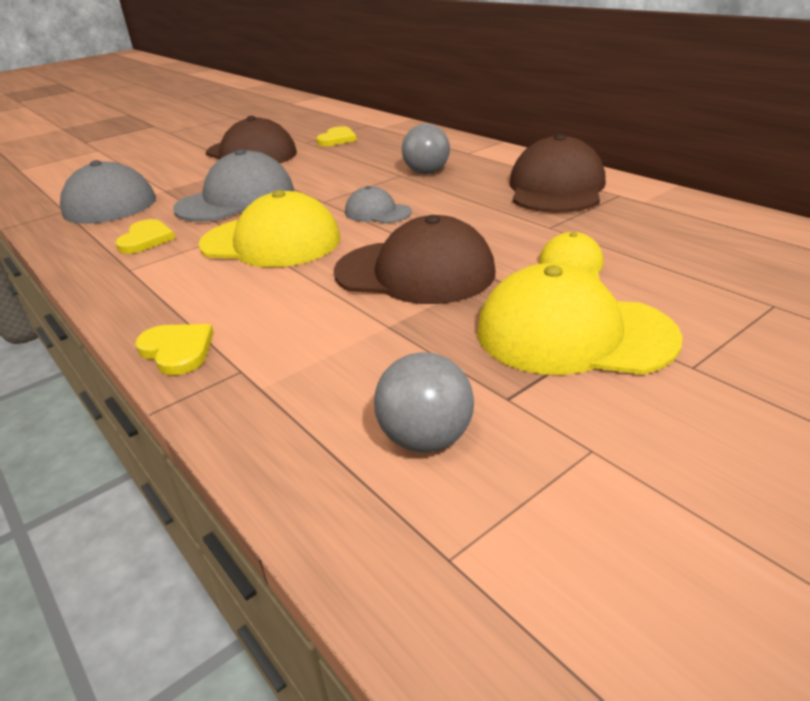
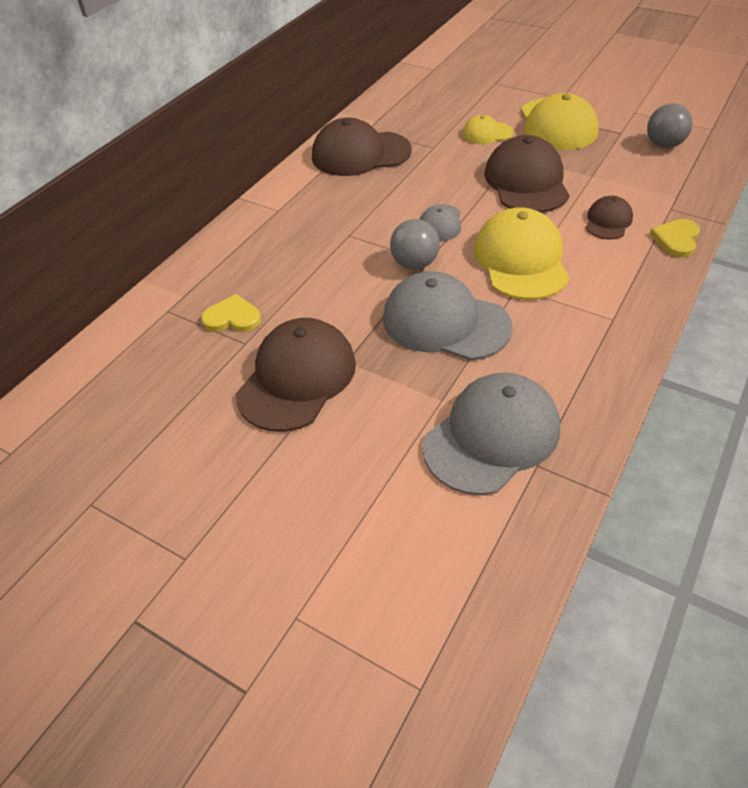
camera: 110 degrees left, 15 degrees up
yellow heart [115,219,175,254] -> none
grey ball [402,124,450,174] -> grey ball moved to [390,219,440,270]
none -> brown cap [586,196,633,239]

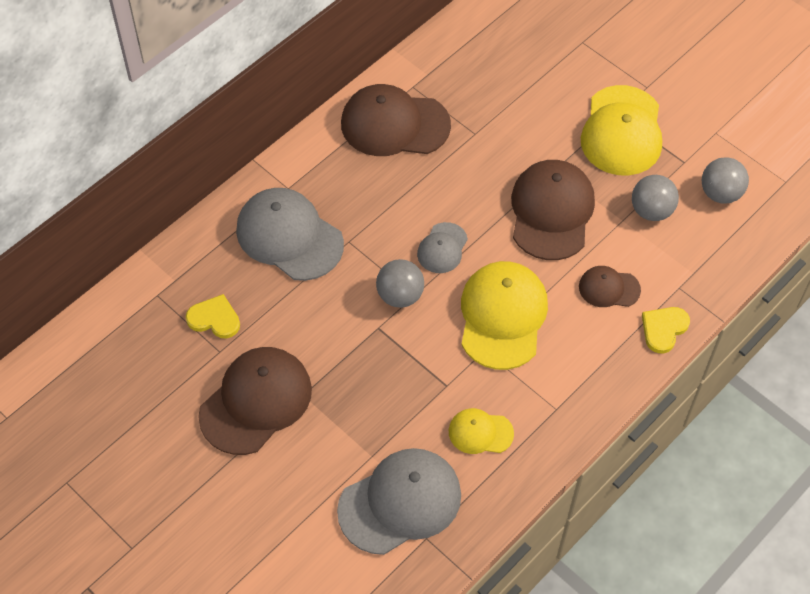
camera: 10 degrees right, 10 degrees up
grey cap [383,271,512,361] -> grey cap moved to [236,188,344,281]
yellow cap [462,115,514,144] -> yellow cap moved to [449,408,514,454]
brown cap [586,196,633,239] -> brown cap turned 120 degrees counterclockwise [579,266,641,307]
none -> grey ball [632,175,679,221]

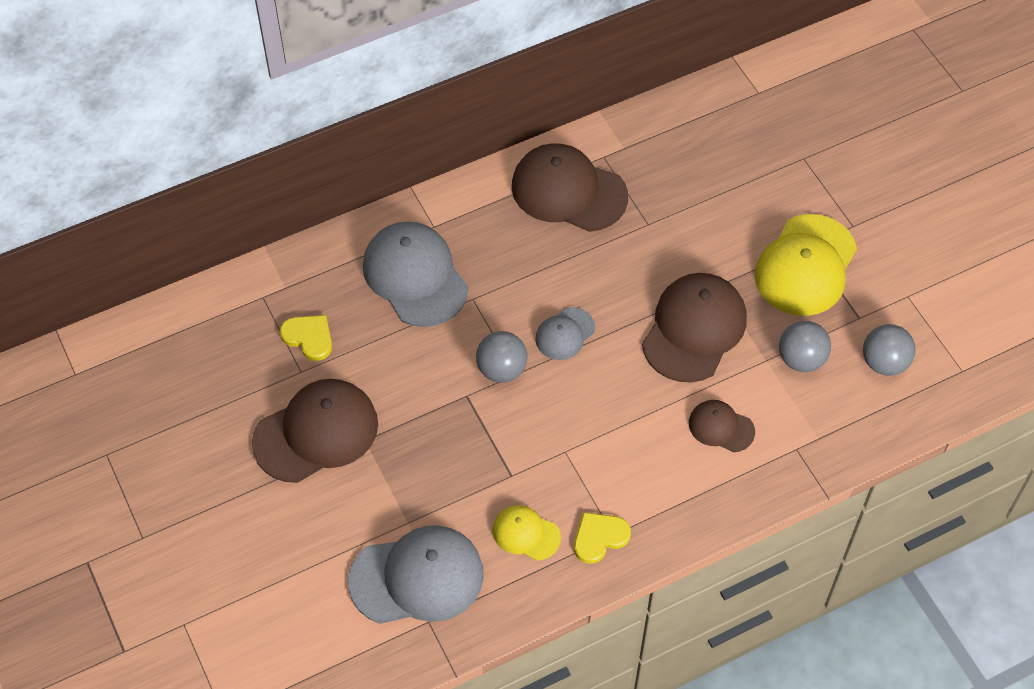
camera: 20 degrees right, 0 degrees up
yellow cap [461,261,548,370] -> none
yellow heart [642,307,690,354] -> yellow heart moved to [574,512,631,564]

